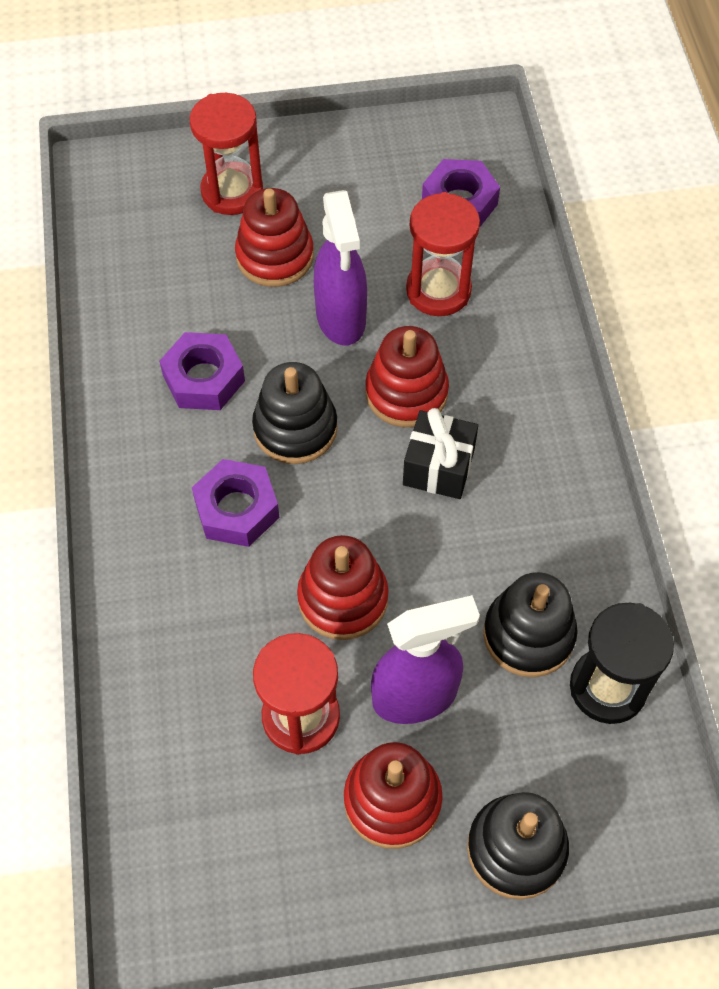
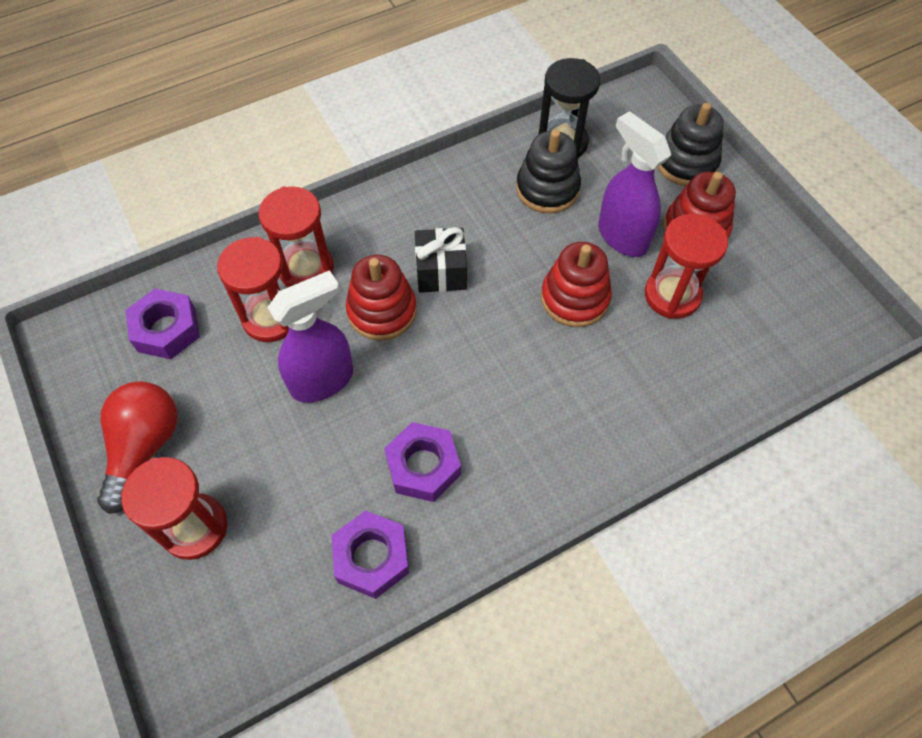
camera: 110 degrees left, 0 degrees up
purple nut [192,459,280,547] -> purple nut moved to [331,510,409,599]
red stacking toy [235,188,314,287] -> none
black stacking toy [252,362,338,464] -> none
none -> red light bulb [97,381,178,514]
none -> red hourglass [258,186,334,287]

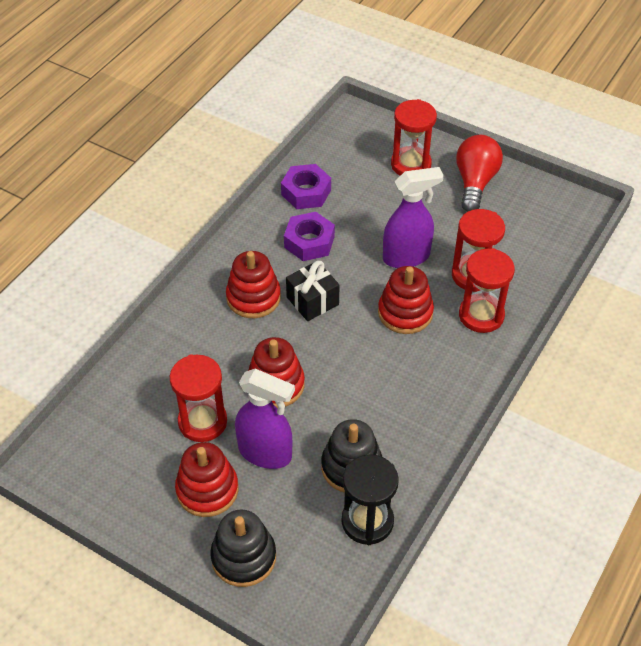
camera: 150 degrees right, 10 degrees down
red light bulb [97,381,178,514] -> red light bulb turned 150 degrees counterclockwise [456,135,503,212]
purple nut [126,288,200,359] -> none
purple spray bottle [267,270,353,403] -> purple spray bottle turned 135 degrees counterclockwise [383,167,444,268]
black gift [415,227,467,293] -> black gift moved to [286,261,339,321]
none -> red stacking toy [226,251,281,318]

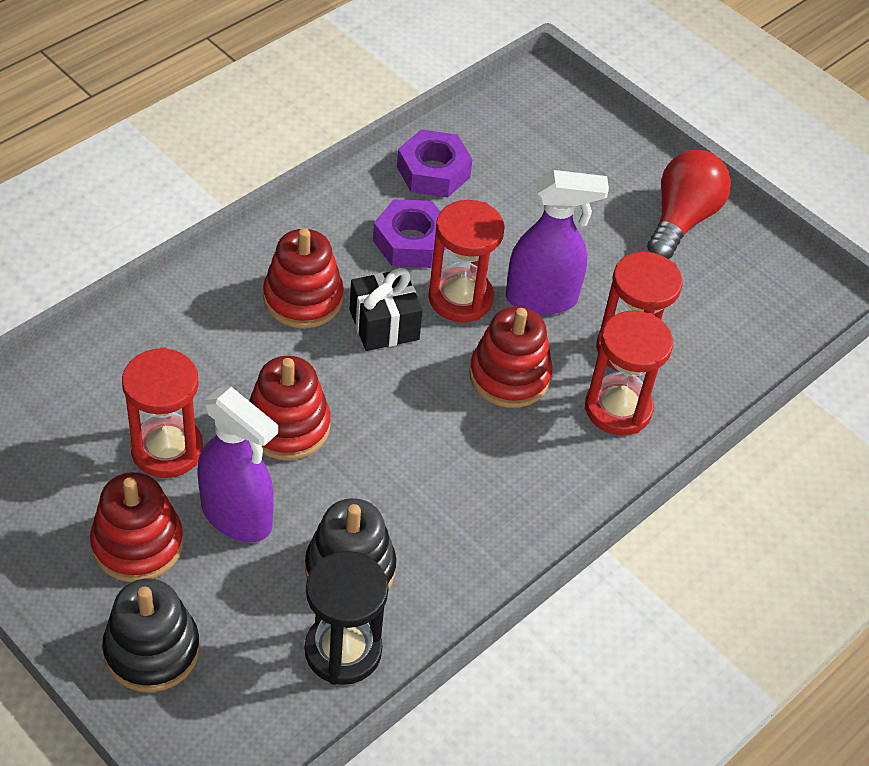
camera: 10 degrees right, 0 degrees up
red hourglass [391,99,437,176] -> red hourglass moved to [428,200,505,322]

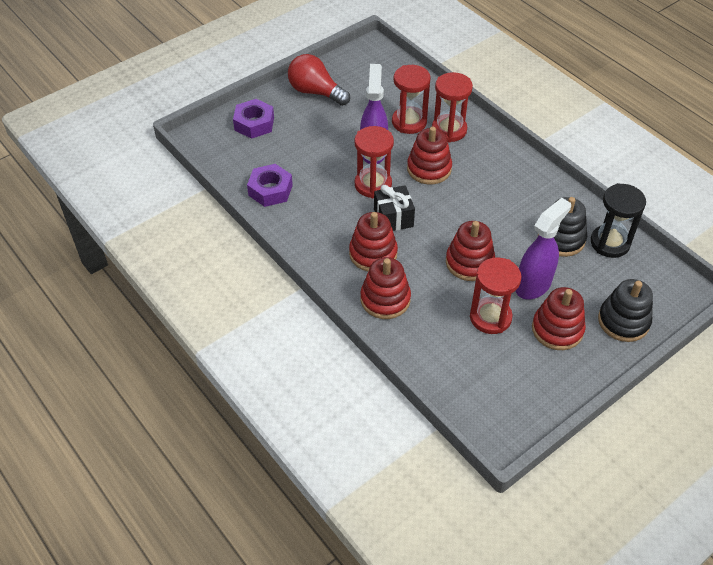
camera: 80 degrees left, 0 degrees up
purple nut [373,199,446,268] -> purple nut moved to [233,99,274,139]
none -> red stacking toy [360,257,411,319]

